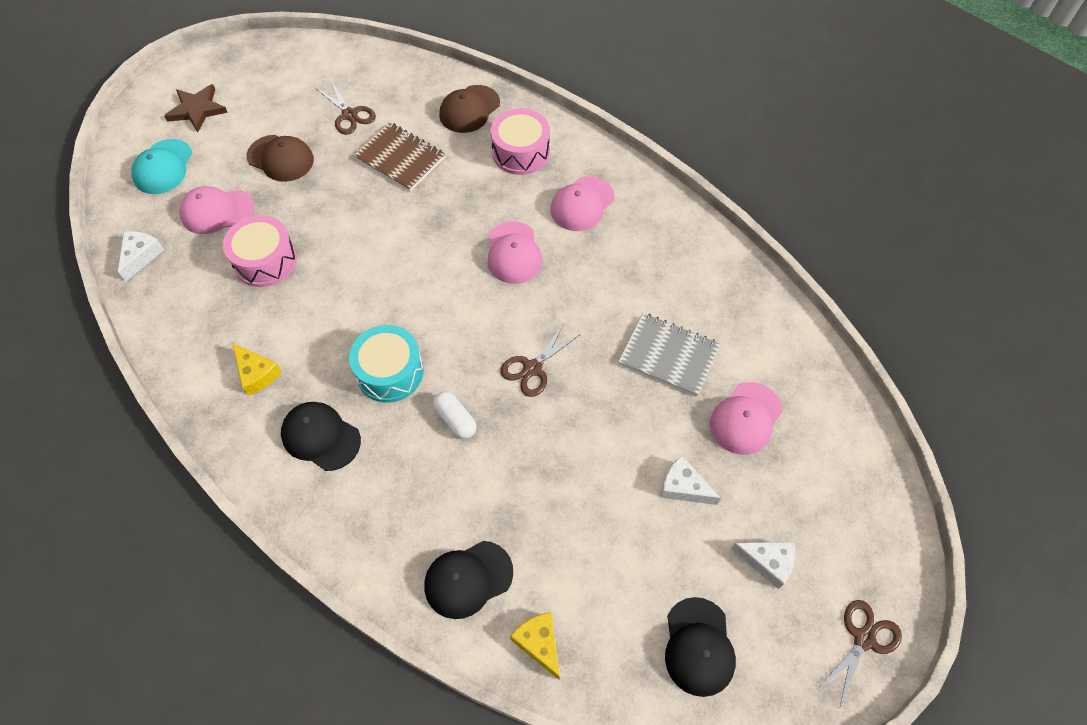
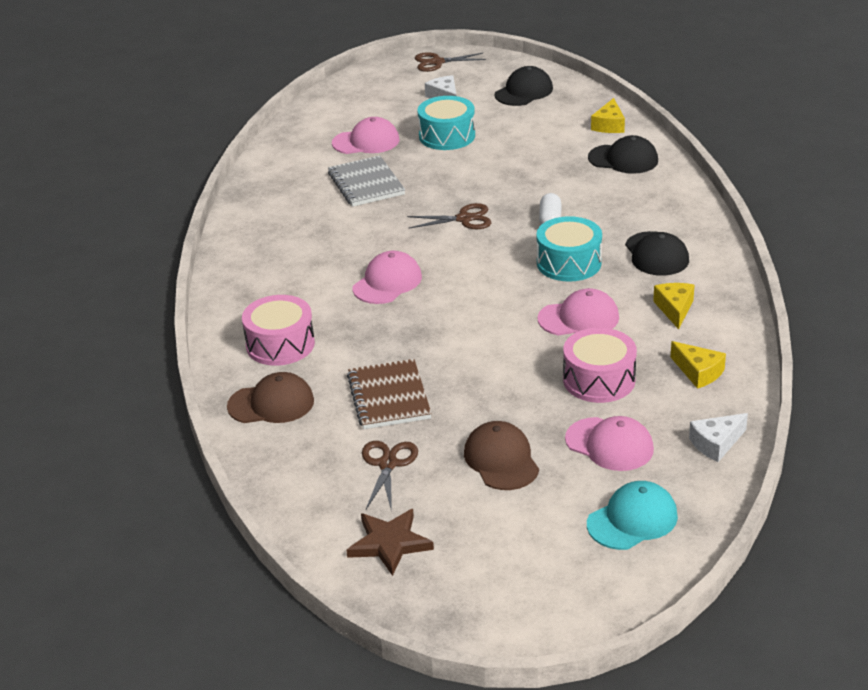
camera: 135 degrees left, 25 degrees down
brown star [164,84,228,132] -> brown star moved to [347,509,434,576]
pink cap [551,176,614,231] -> pink cap moved to [538,288,619,335]
white cheese [660,455,721,505] -> turquoise drum [418,96,475,150]
none -> yellow cheese [671,341,726,389]

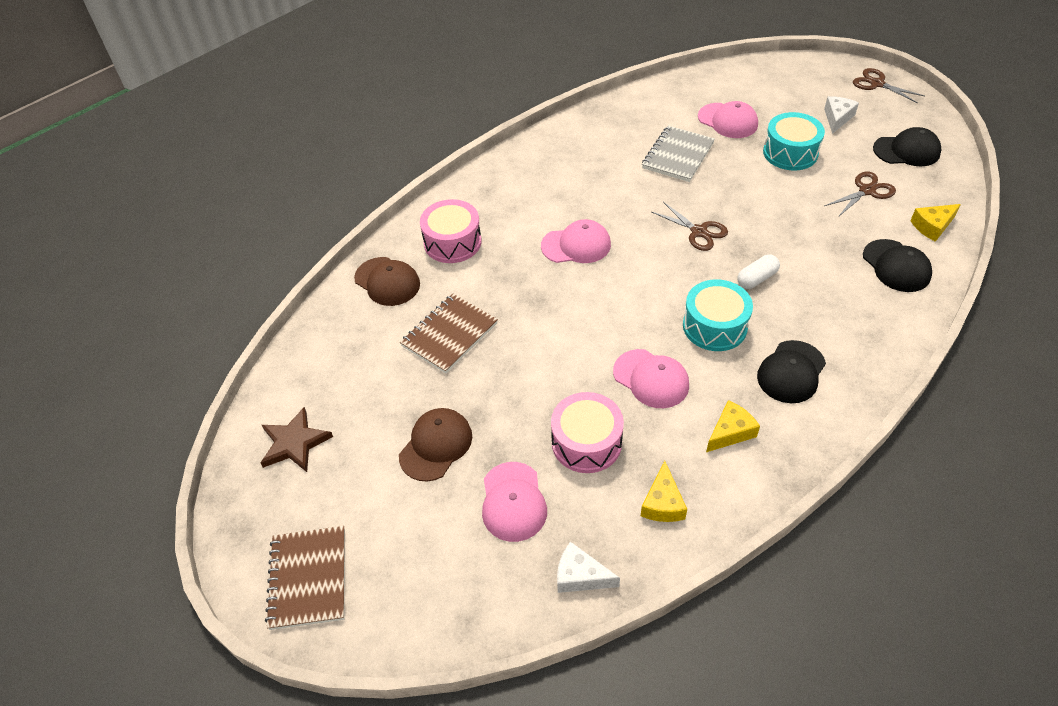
camera: 50 degrees right, 15 degrees up
brown scissors [362,441,418,512] -> brown scissors moved to [824,172,896,217]
turquoise cap [587,481,678,550] -> none
none -> brown notebook [265,526,345,630]

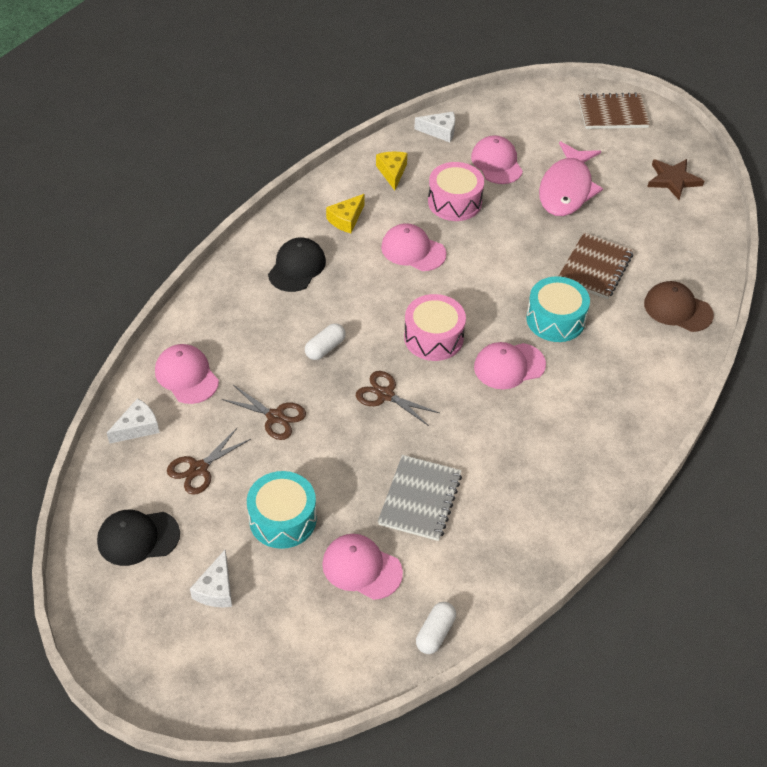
camera: 165 degrees right, 0 degrees up
brown notebook [265,526,345,630] -> brown notebook turned 75 degrees counterclockwise [578,93,650,129]
brown cap [399,408,472,481] -> pink fish [539,141,603,216]
pink drum [420,199,482,263] -> pink drum moved to [404,294,466,361]
turquoise drum [683,279,753,351] -> turquoise drum moved to [526,276,590,342]
brown scissors [853,68,925,103] -> brown scissors moved to [222,385,306,440]
black cap [863,239,932,292] -> pink cap [155,344,219,404]
yellow cheese [910,204,961,242] -> white cheese [107,398,160,444]
none -> white capsule [416,602,456,654]

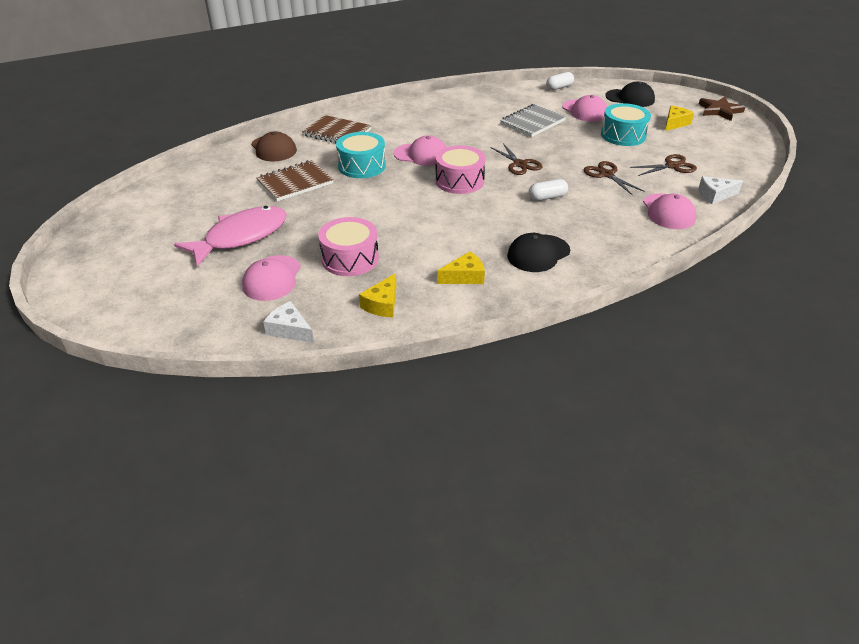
camera: 150 degrees left, 10 degrees down
black cap [97,510,180,566] -> black cap moved to [605,81,655,107]
white cheese [190,550,232,607] -> yellow cheese [665,105,694,131]
pink cap [381,223,446,271] -> none
brown notebook [578,93,650,129] -> brown notebook moved to [302,115,372,143]
brown star [647,159,704,200] -> brown star moved to [699,97,745,121]

